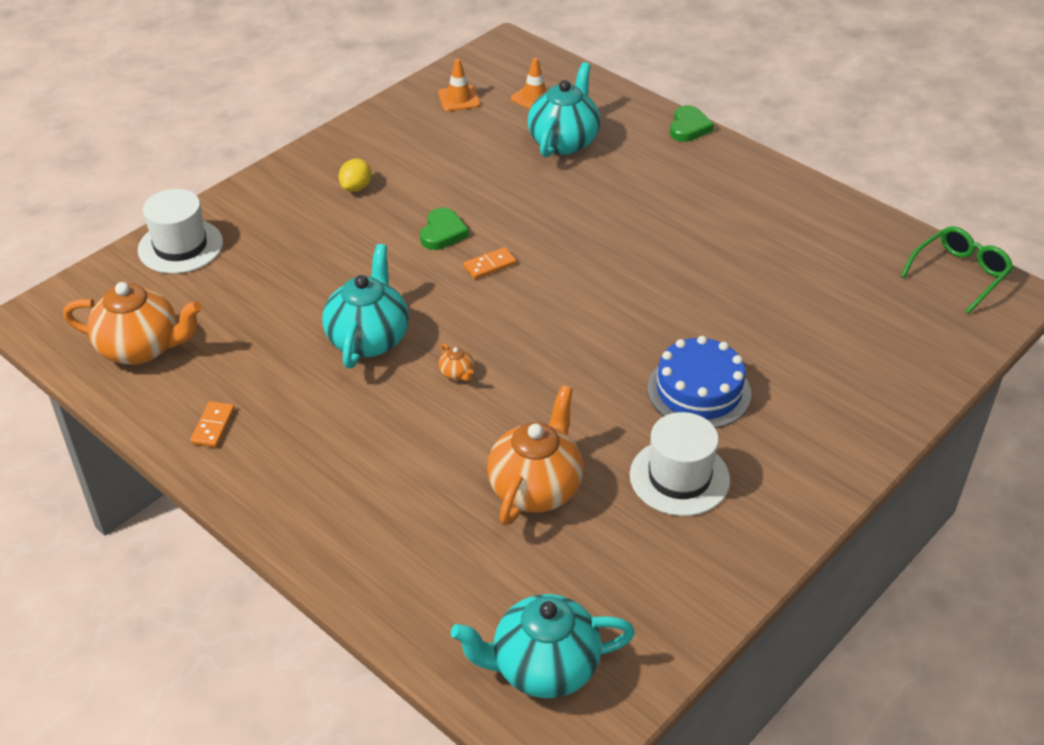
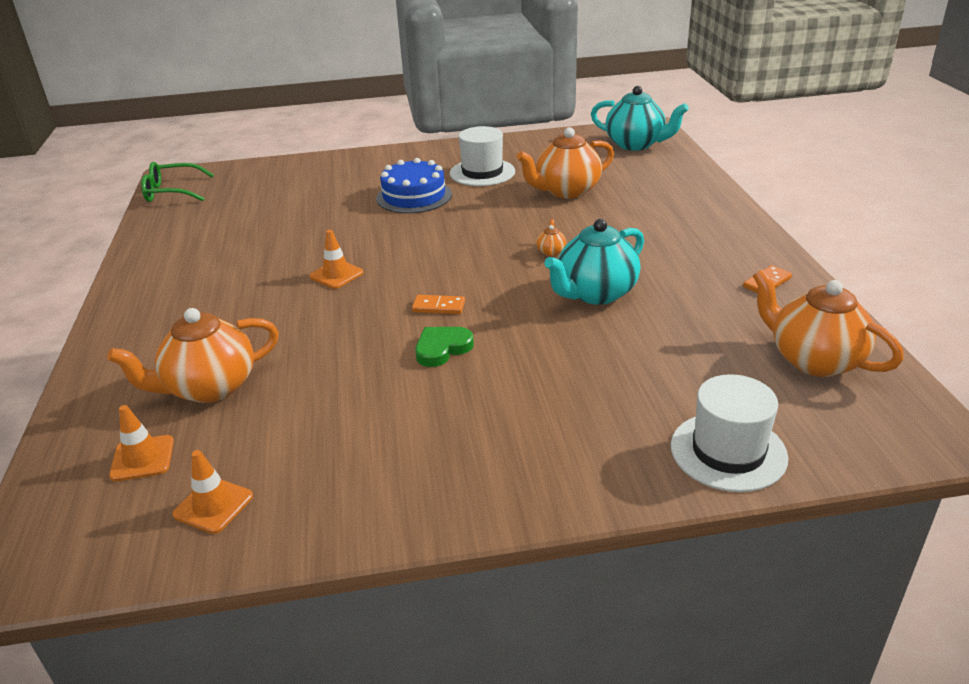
camera: 140 degrees left, 10 degrees down
yellow lemon [339,159,372,192] -> none
turquoise teapot [528,62,600,158] -> orange teapot [107,308,279,403]
green heart [670,105,714,142] -> none
none -> orange traffic cone [309,230,364,289]

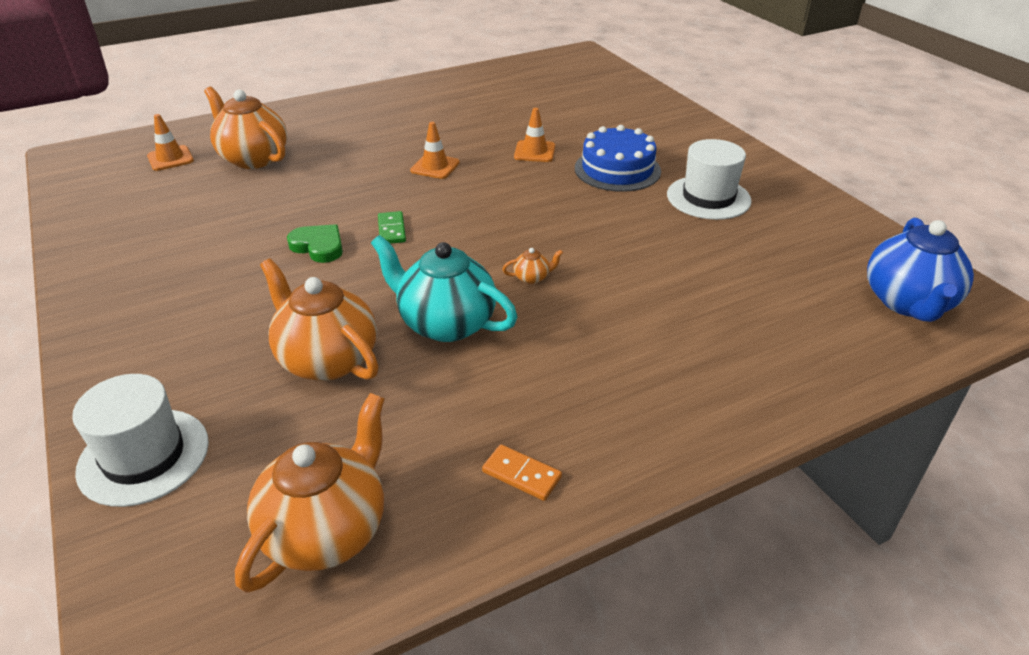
camera: 70 degrees right, 5 degrees up
green glasses [141,162,214,202] -> none
orange traffic cone [172,450,253,534] -> orange traffic cone moved to [514,108,555,162]
orange domino [412,295,465,314] -> green domino [378,211,406,244]
orange teapot [517,127,614,198] -> orange teapot moved to [260,258,379,381]
turquoise teapot [591,86,689,151] -> blue teapot [867,218,974,322]

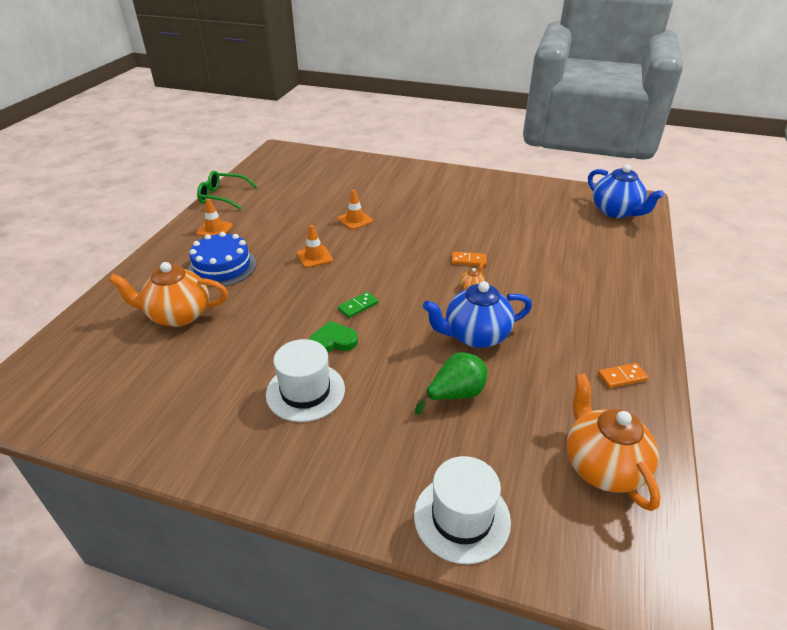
camera: 45 degrees left, 0 degrees up
orange traffic cone [147,114,194,171] -> orange traffic cone moved to [196,199,233,237]
orange teapot [260,258,379,381] -> green pear [415,352,487,415]
turquoise teapot [371,235,518,342] -> blue teapot [423,281,532,348]
green domino [378,211,406,244] -> green domino turned 75 degrees counterclockwise [338,292,378,318]
blue cake [575,125,661,192] -> blue cake moved to [188,232,256,287]
white hat [667,139,752,220] -> white hat moved to [266,339,345,422]
none -> green glasses [197,171,258,210]
none -> orange domino [452,252,487,266]

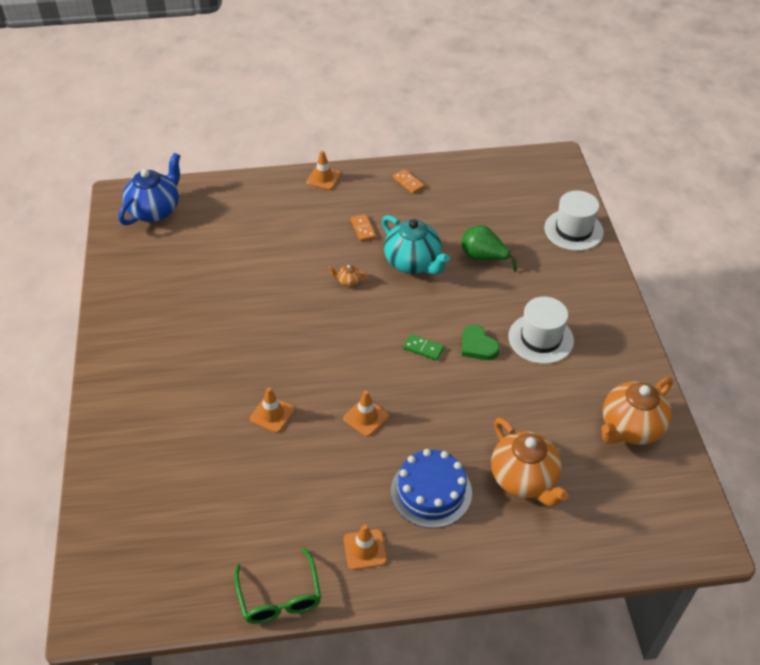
camera: 115 degrees left, 10 degrees up
blue teapot [423,281,532,348] -> turquoise teapot [382,215,450,275]
orange domino [452,252,487,266] -> orange domino moved to [351,214,376,242]
orange teapot [567,373,661,511] -> orange teapot moved to [601,377,673,445]
none -> orange traffic cone [306,151,341,190]

